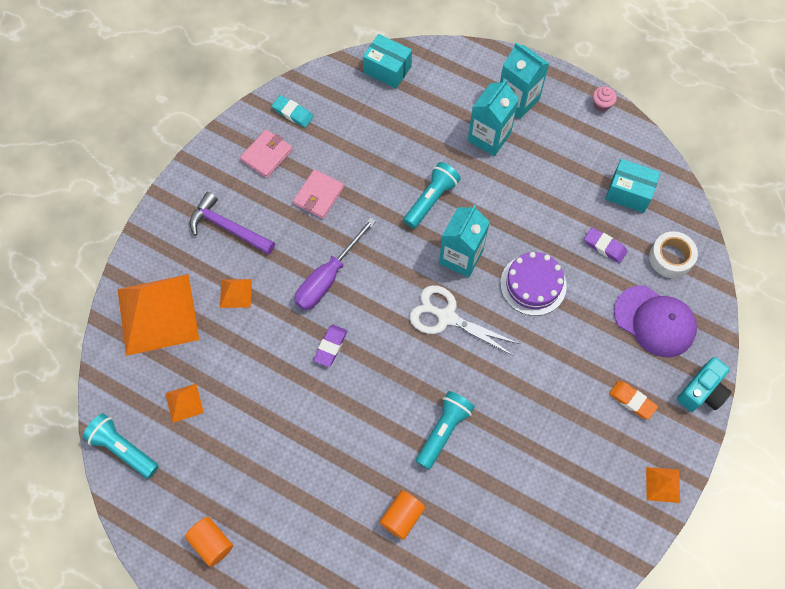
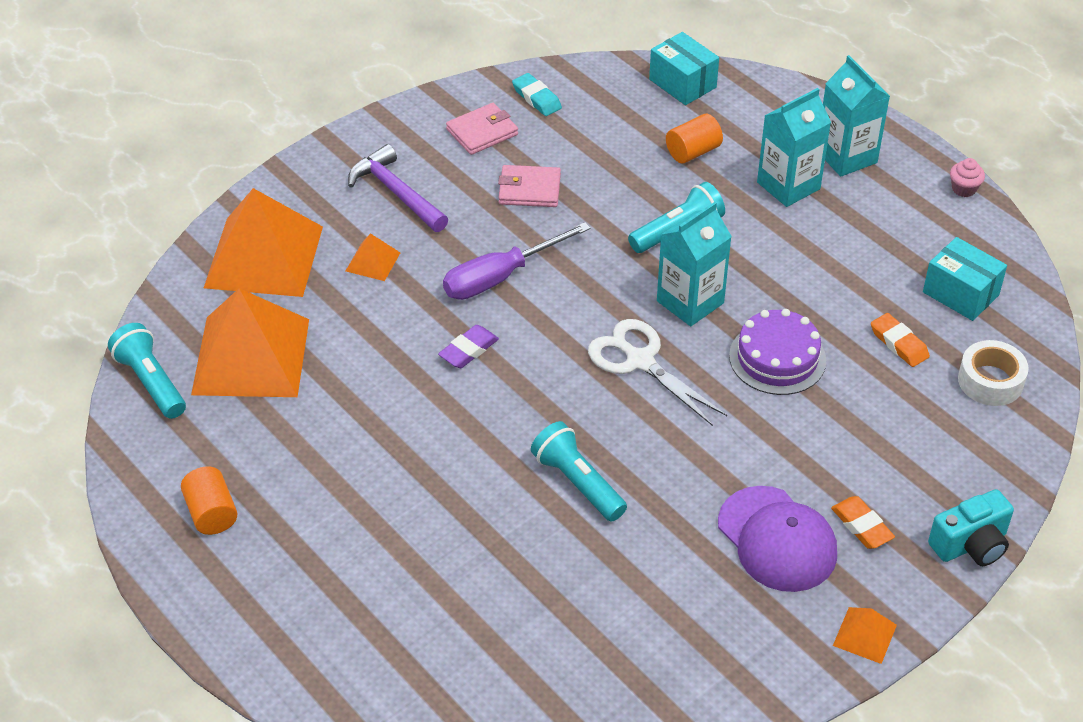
camera: 20 degrees right, 20 degrees down
orange pyramid [165,384,204,423] -> orange pyramid [191,288,309,397], size x2.35
pink wallet [293,169,344,219] -> pink wallet turned 45 degrees clockwise [498,165,561,207]
orange cylinder [380,490,425,540] -> orange cylinder moved to [666,114,723,163]
turquoise flashlight [416,391,475,469] -> turquoise flashlight turned 90 degrees counterclockwise [531,421,627,521]
purple eraser [584,227,627,263] -> orange eraser [871,313,930,367]
purple cap [614,285,697,357] -> purple cap moved to [718,486,837,592]

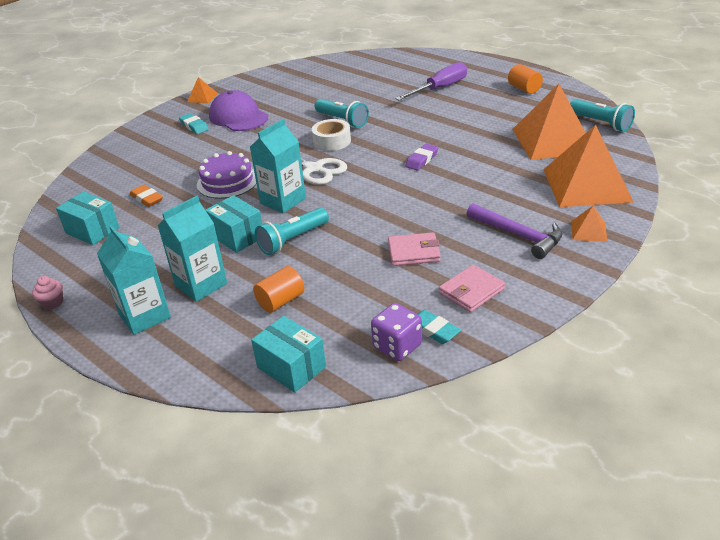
camera: 175 degrees right, 10 degrees down
orange pyramid [346,233,400,281] -> orange pyramid moved to [572,206,607,242]
purple screwdriver [443,222,591,300] -> purple screwdriver moved to [395,62,467,100]
orange eraser [831,496,895,549] -> turquoise eraser [179,113,209,134]
turquoise camera [928,489,1014,566] -> none
white tape [958,340,1029,406] -> white tape moved to [312,119,351,151]
none -> turquoise box [206,195,262,253]
none -> purple dice [371,303,422,361]

